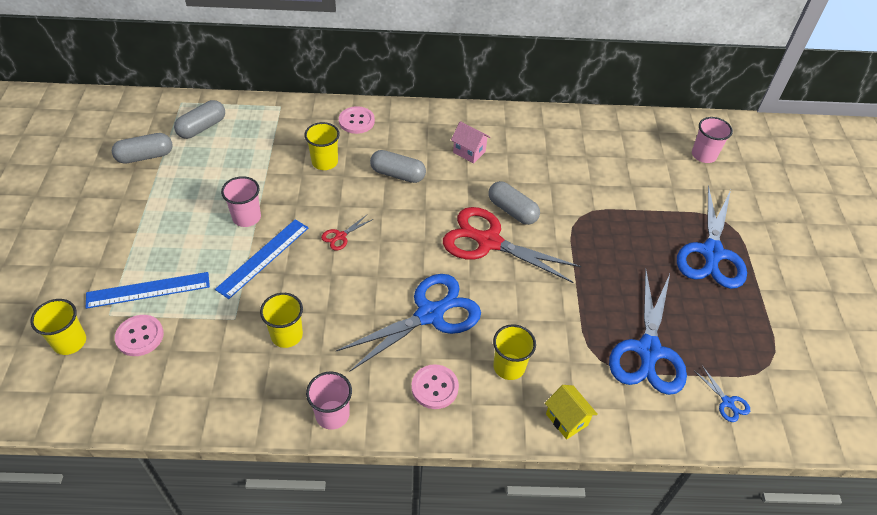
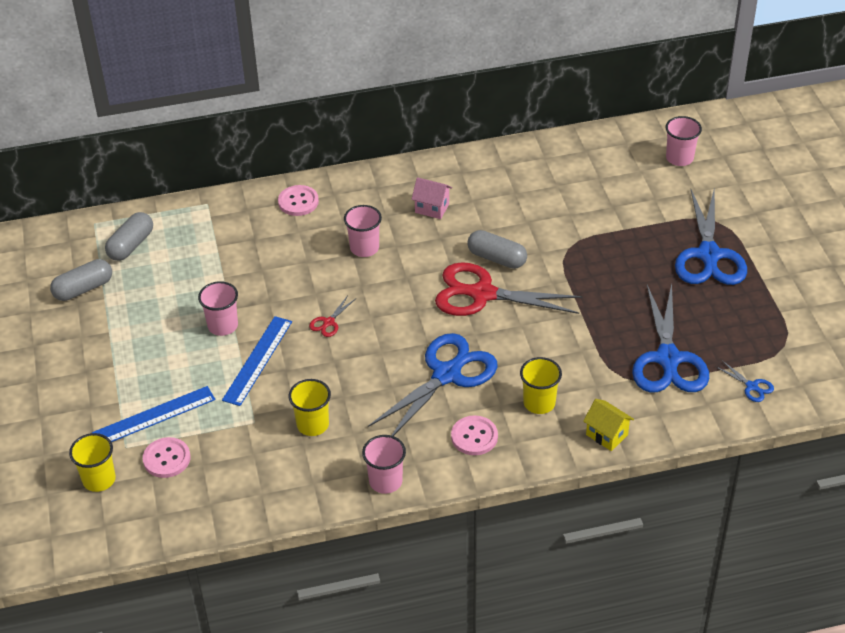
camera: 10 degrees left, 5 degrees down
yellow cup [304,122,340,170] -> none
grey capsule [370,150,426,183] -> pink cup [344,205,382,257]

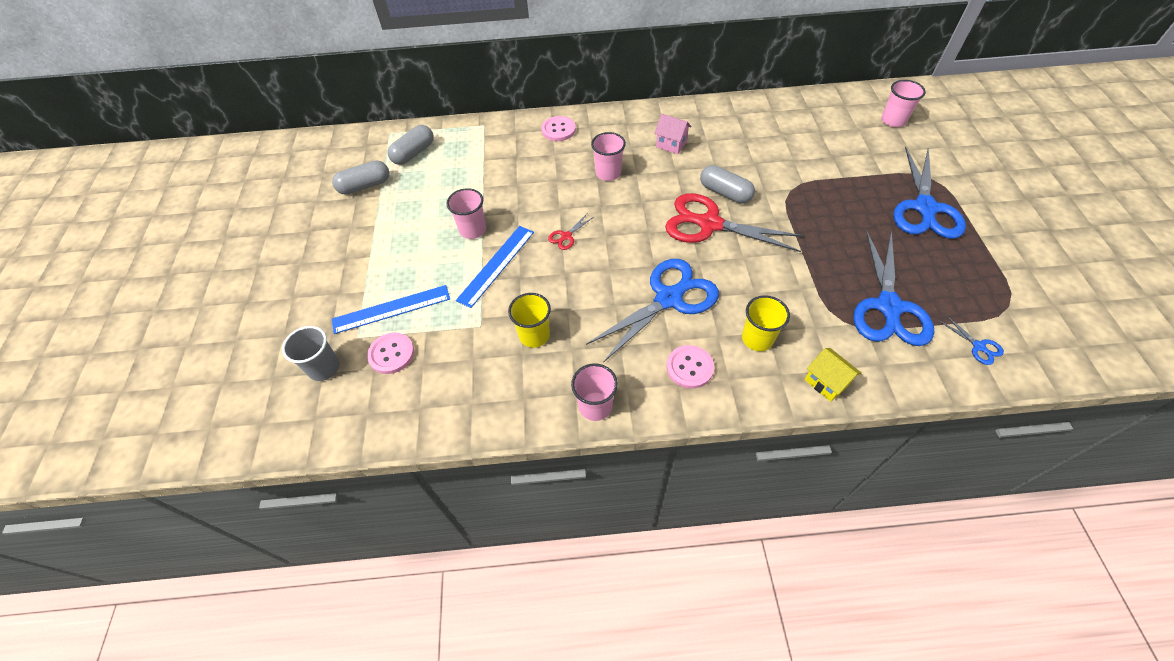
camera: 10 degrees right, 10 degrees up
yellow cup [69,433,116,492] -> grey cup [282,326,340,381]

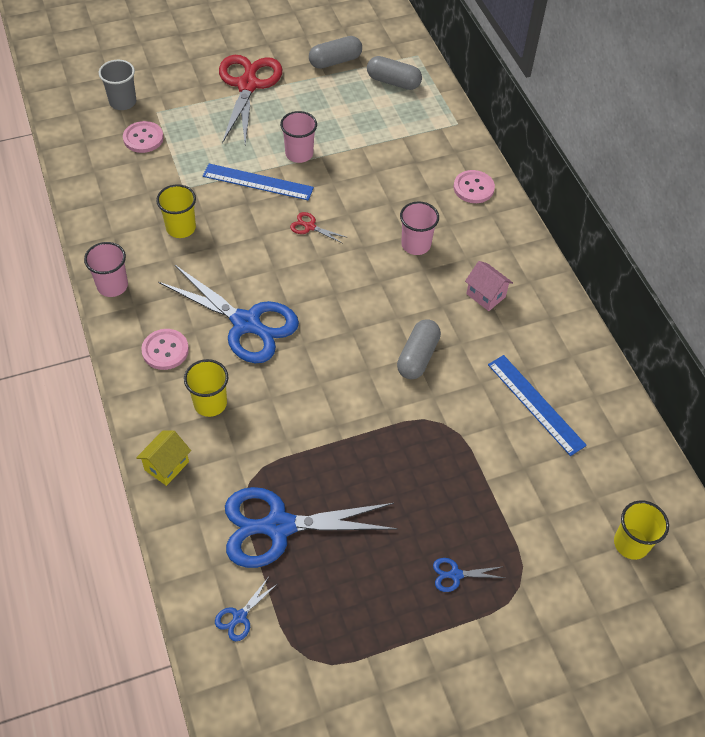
camera: 70 degrees right, 0 degrees up
grey capsule [332,160,389,195] -> grey capsule turned 75 degrees counterclockwise [309,36,362,69]
blue ruler [332,285,450,334] -> blue ruler moved to [488,355,587,456]
pink house [654,114,691,154] -> pink house turned 60 degrees counterclockwise [465,261,513,311]
red scissors [665,193,804,252] -> red scissors moved to [219,55,282,145]
pink cup [881,80,926,127] -> yellow cup [614,500,669,560]
blue scissors [893,147,966,239] -> blue scissors [433,558,505,592], size x0.41

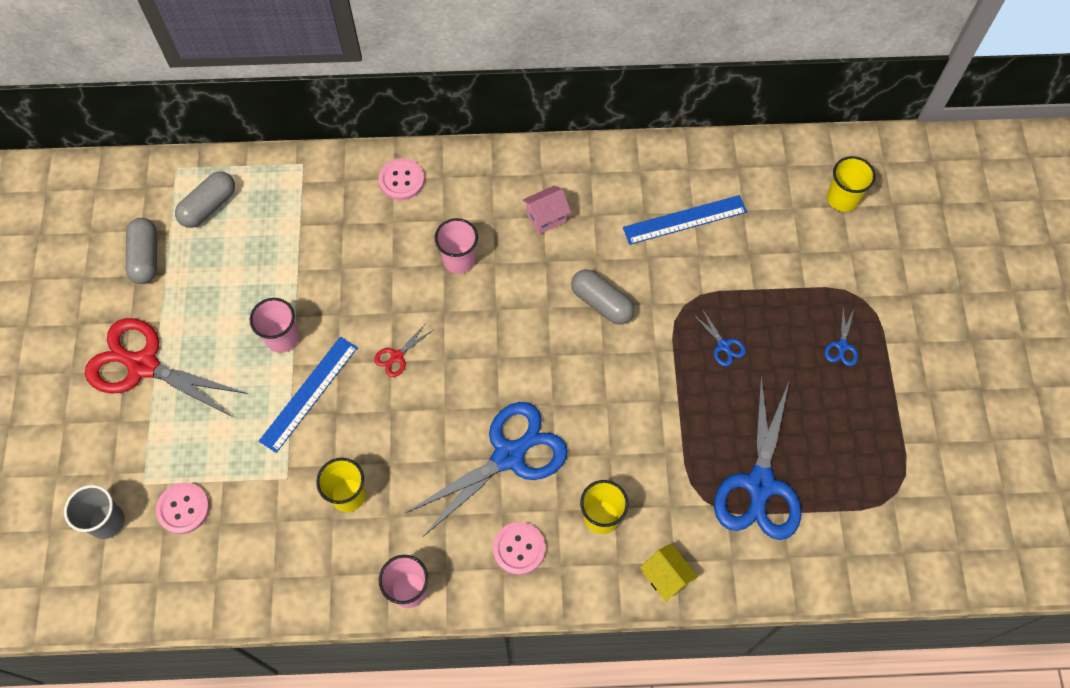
camera: 70 degrees left, 10 degrees up
blue scissors [215,577,277,641] -> blue scissors moved to [693,309,746,366]

